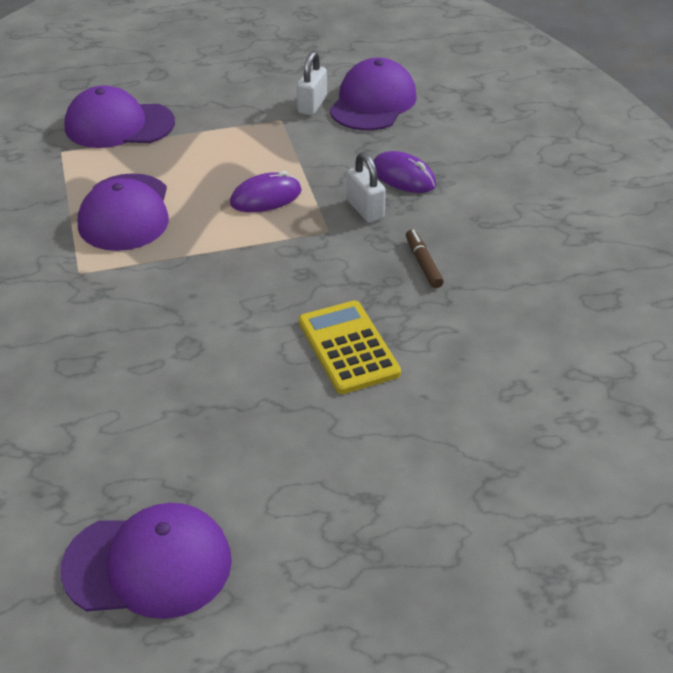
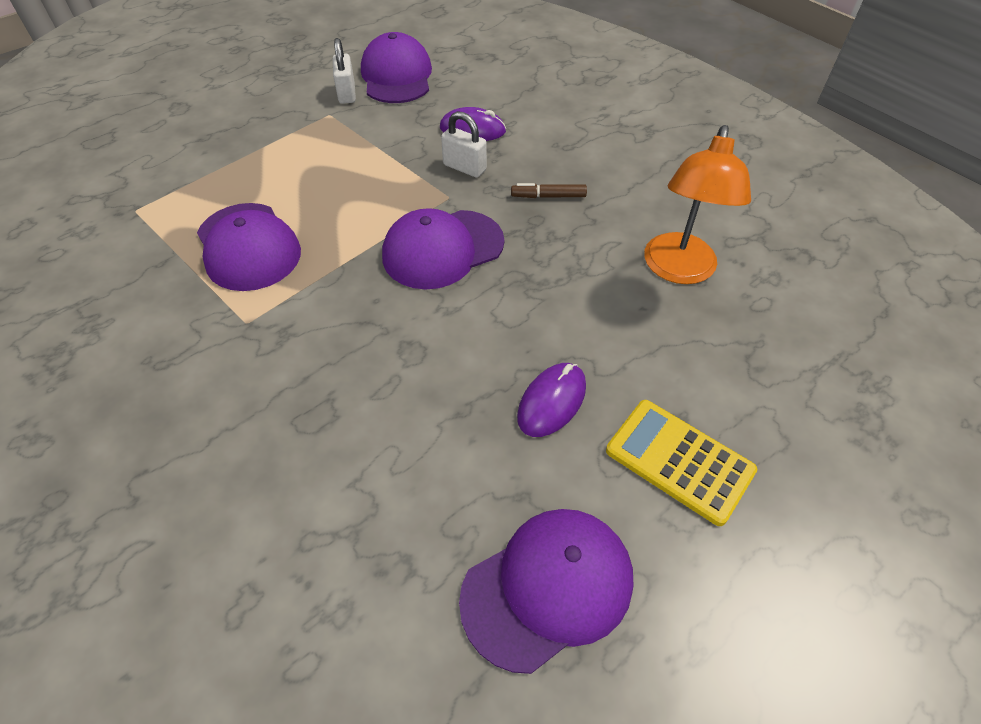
camera: 30 degrees left, 10 degrees up
purple cap [64,85,175,148] -> purple cap moved to [382,208,504,289]
purple mouse [230,171,302,212] -> purple mouse moved to [517,363,586,437]
yellow calculator [299,300,401,394] -> yellow calculator moved to [606,400,757,526]
brown marker [406,229,444,288] -> brown marker turned 45 degrees counterclockwise [511,183,587,198]
none -> orange lamp [644,125,751,284]

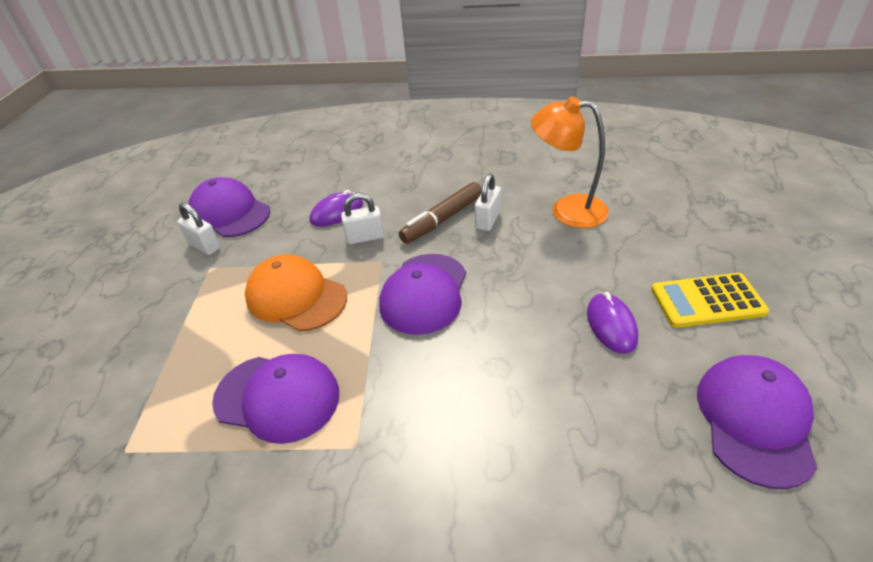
camera: 40 degrees left, 10 degrees down
brown marker [511,183,587,198] -> brown marker [399,182,482,244], size x1.70
orange lamp [644,125,751,284] -> orange lamp turned 135 degrees clockwise [531,97,609,228]
none -> orange cap [245,254,347,332]
none -> white padlock [475,174,501,231]

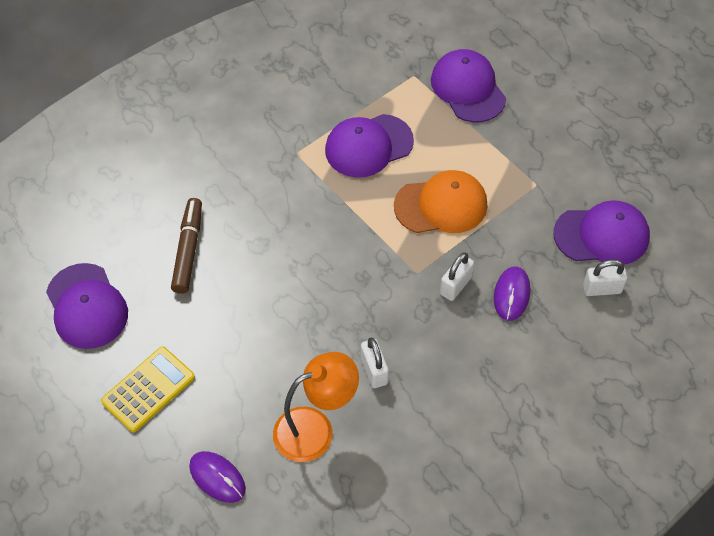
camera: 135 degrees right, 15 degrees up
white padlock [177,202,221,255] -> white padlock moved to [583,260,627,296]
purple cap [379,254,466,335] -> purple cap moved to [431,49,506,123]
brown marker [399,182,482,244] -> brown marker moved to [171,198,202,294]
purple mouse [587,292,638,354] -> purple mouse moved to [189,451,246,503]

